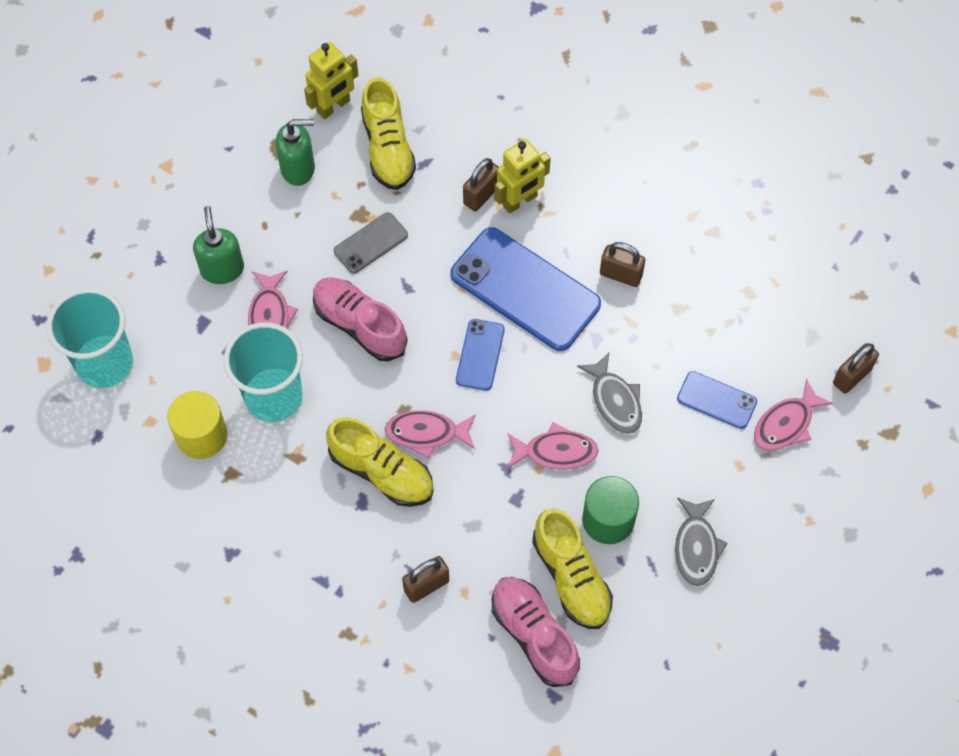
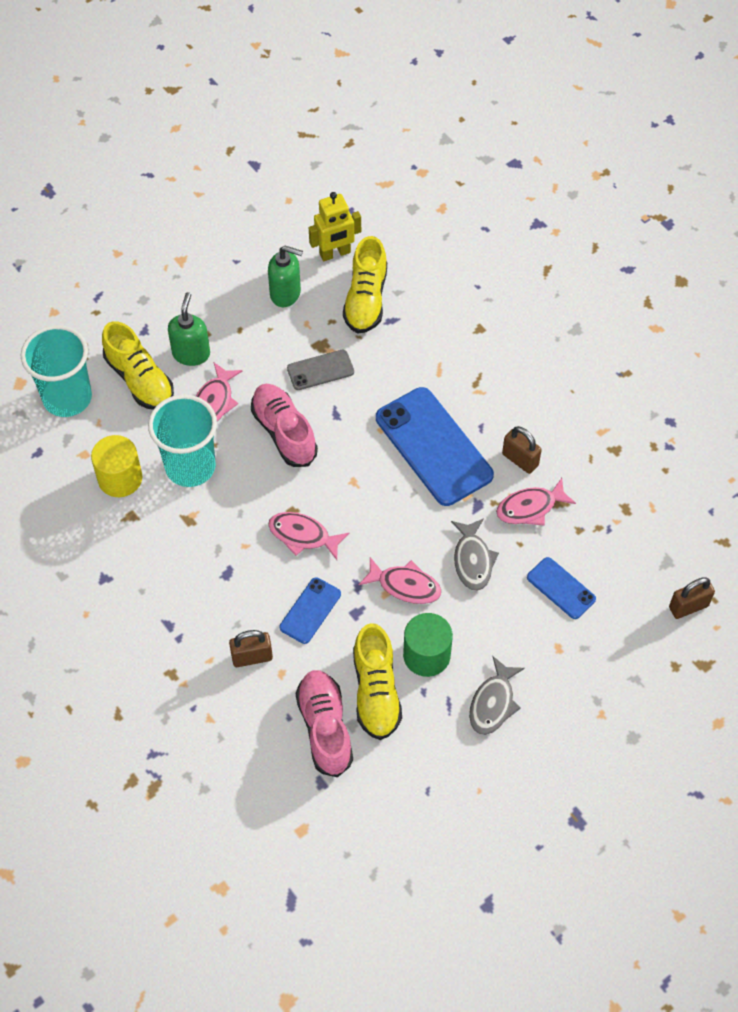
camera: 20 degrees right, 5 degrees down
yellow shoe [326,417,434,507] -> yellow shoe moved to [102,321,174,410]
blue phone [456,319,505,391] -> blue phone moved to [280,577,341,644]
brown padlock [463,158,499,211] -> none
yellow robot [495,139,551,214] -> none
pink fish [754,379,833,451] -> pink fish moved to [496,478,576,526]

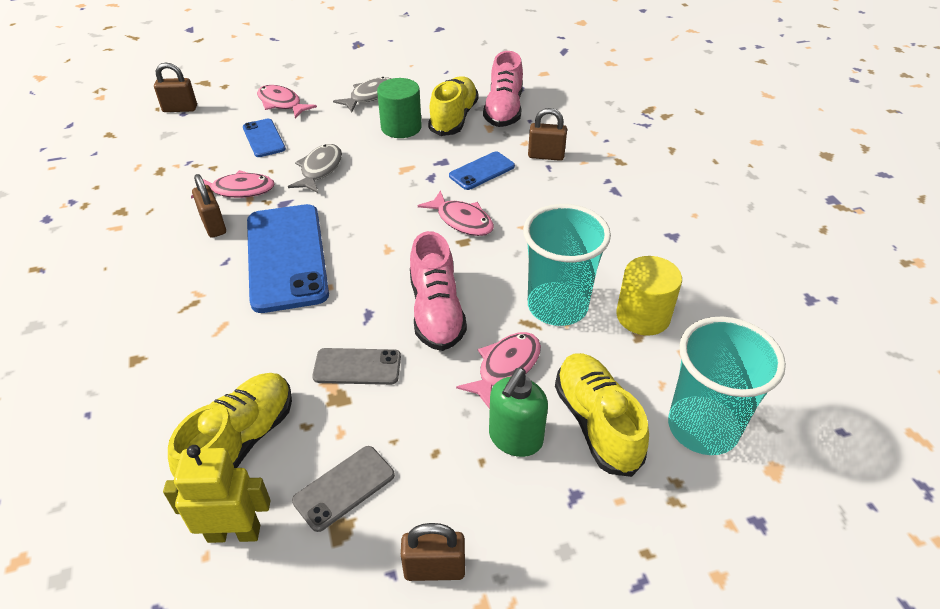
camera: 160 degrees left, 15 degrees down
green soap dispenser [268,246,303,307] -> grey phone [292,446,395,532]
pink fish [358,557,441,604] -> pink fish moved to [257,85,317,119]
none -> brown padlock [401,523,465,581]

